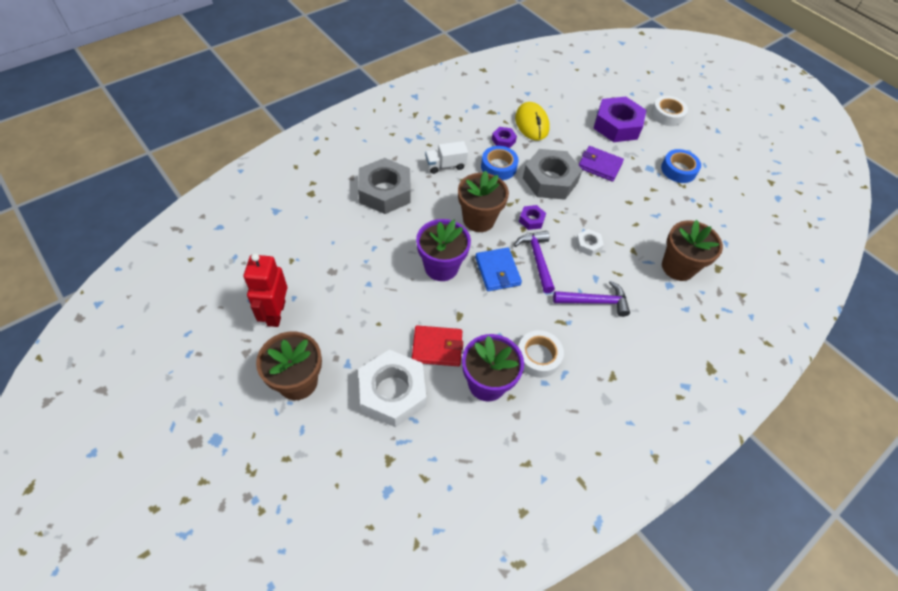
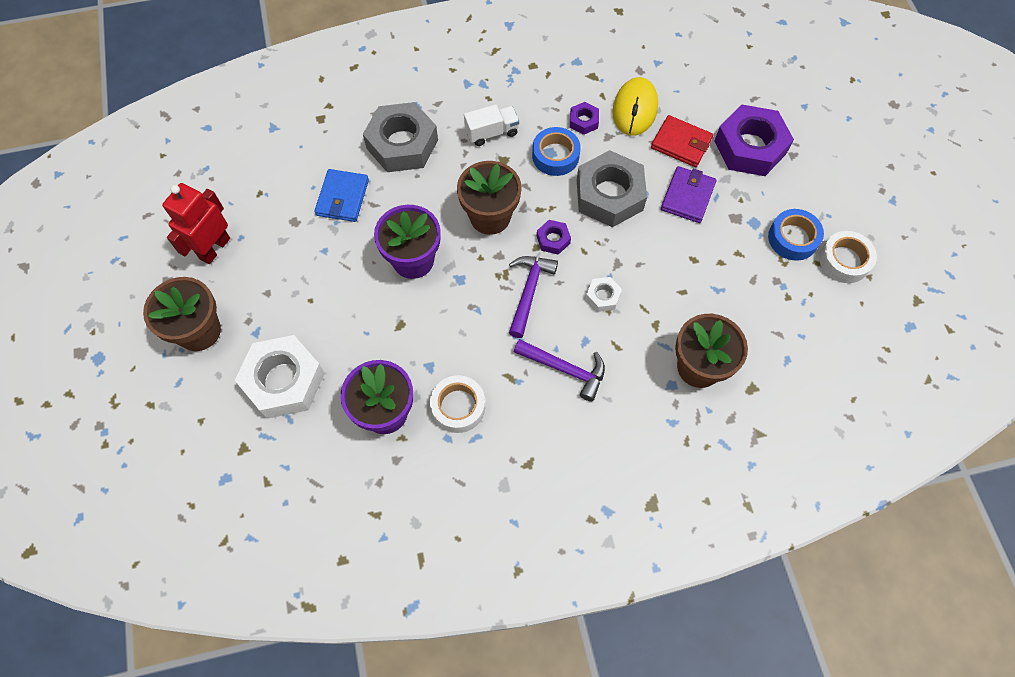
camera: 30 degrees right, 10 degrees up
red wallet [412,325,463,366] -> red wallet moved to [651,115,713,167]
white truck [425,141,468,174] -> white truck turned 150 degrees clockwise [464,105,519,146]
blue wallet [475,248,522,291] -> blue wallet moved to [315,169,369,222]
purple wallet [579,146,624,182] -> purple wallet turned 60 degrees clockwise [661,166,716,223]
white tape [651,96,688,126] -> white tape moved to [819,231,877,283]

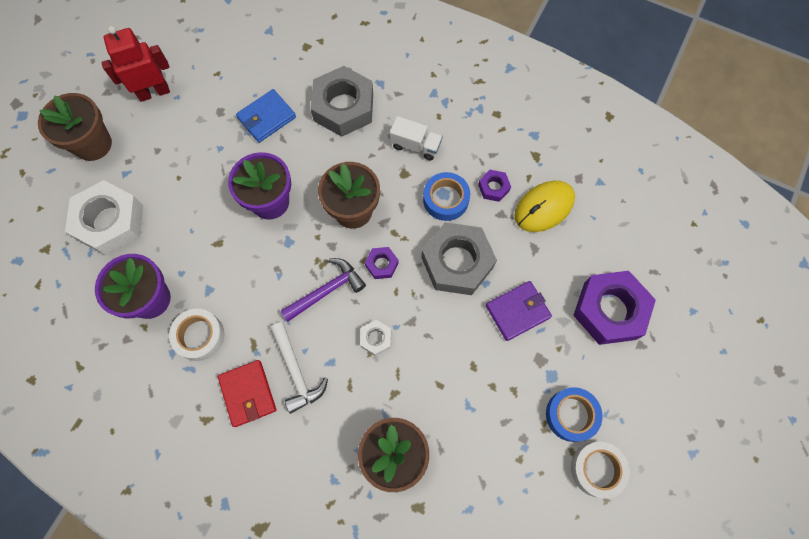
camera: 40 degrees right, 5 degrees up
purple hammer [514,339,605,401] -> white hammer [270,322,328,414]
red wallet [651,115,713,167] -> red wallet moved to [218,360,276,427]

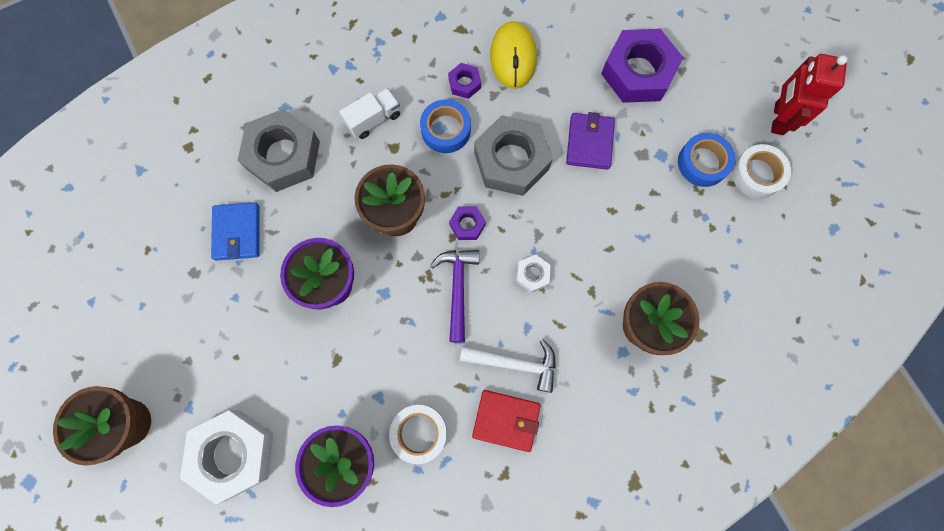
camera: 55 degrees left, 5 degrees up
red robot [101,26,170,102] -> red robot moved to [771,54,848,135]

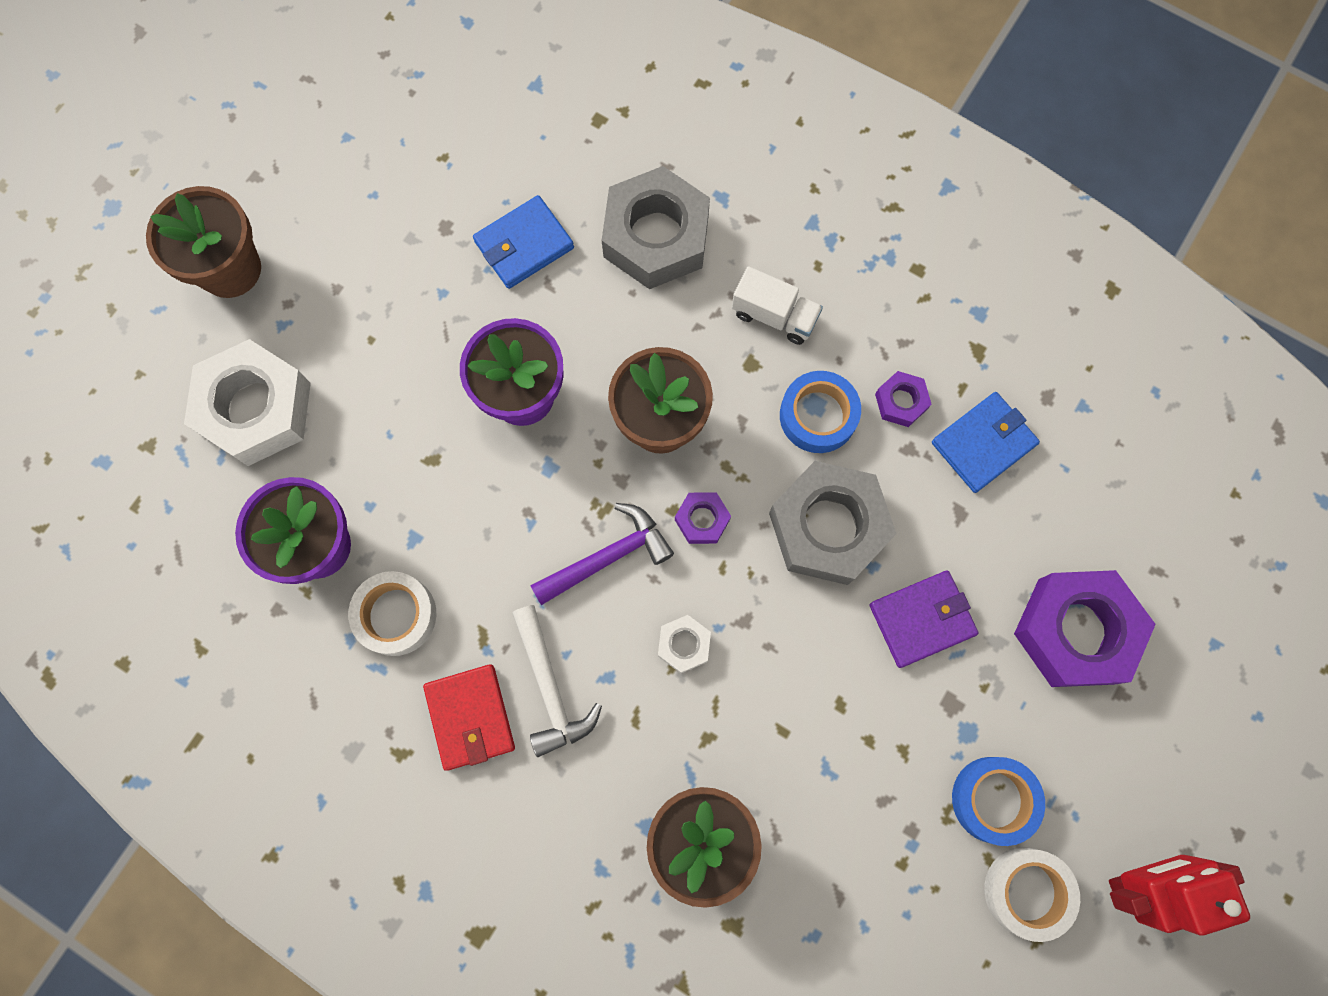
camera: 60 degrees right, 0 degrees up
yellow mouse [490,21,537,89] -> blue wallet [932,392,1040,493]

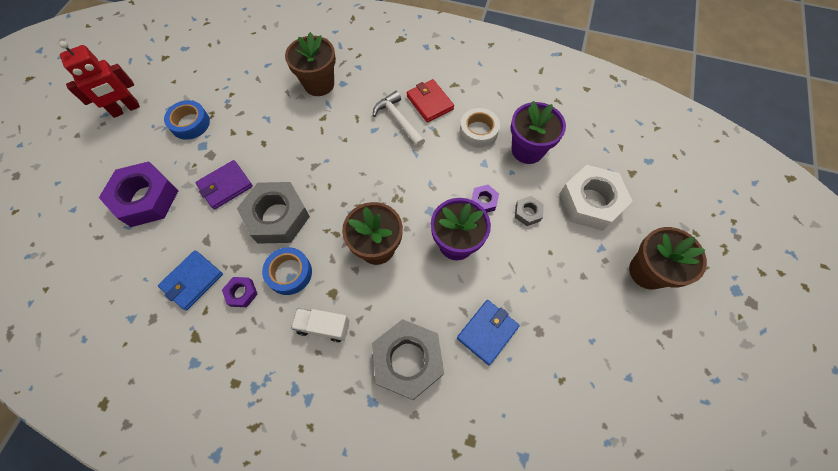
camera: 165 degrees right, 10 degrees down
purple hammer [531,503,674,605] -> none
white nut [658,615,711,673] -> none
purple nut [675,492,731,544] -> purple nut moved to [471,185,499,212]
white tape [984,847,1080,942] -> none
none -> grey nut [515,196,544,226]

